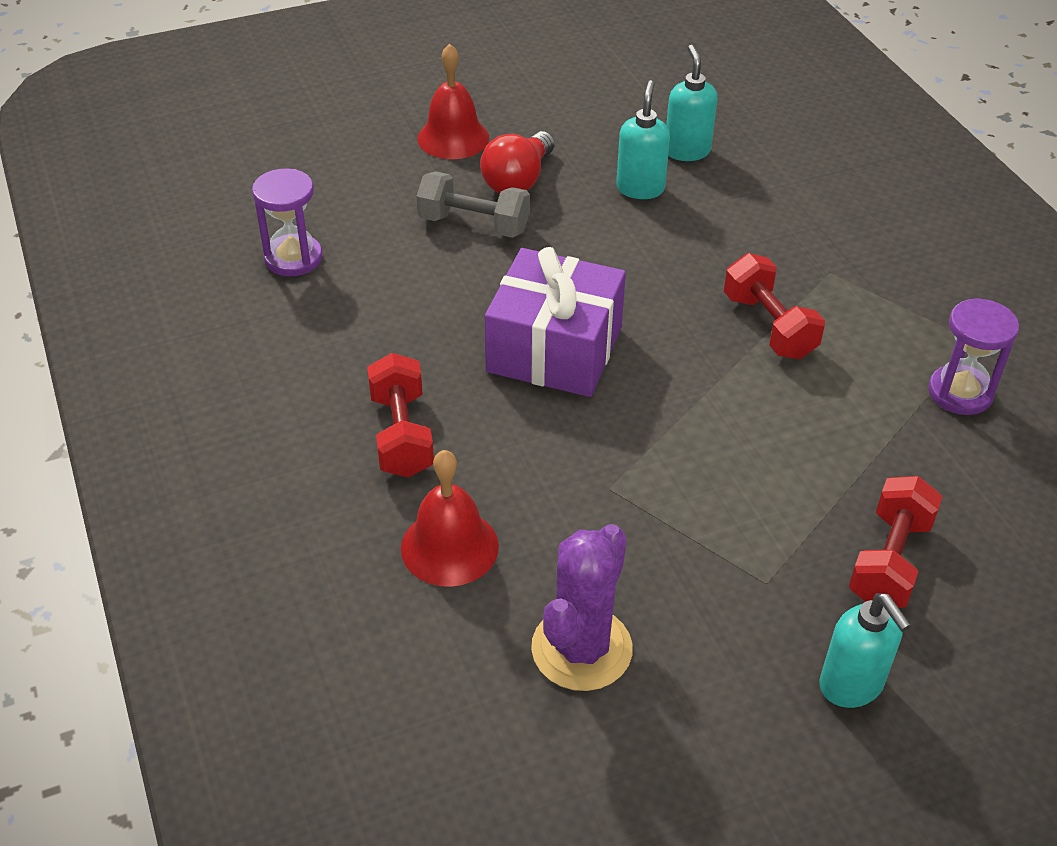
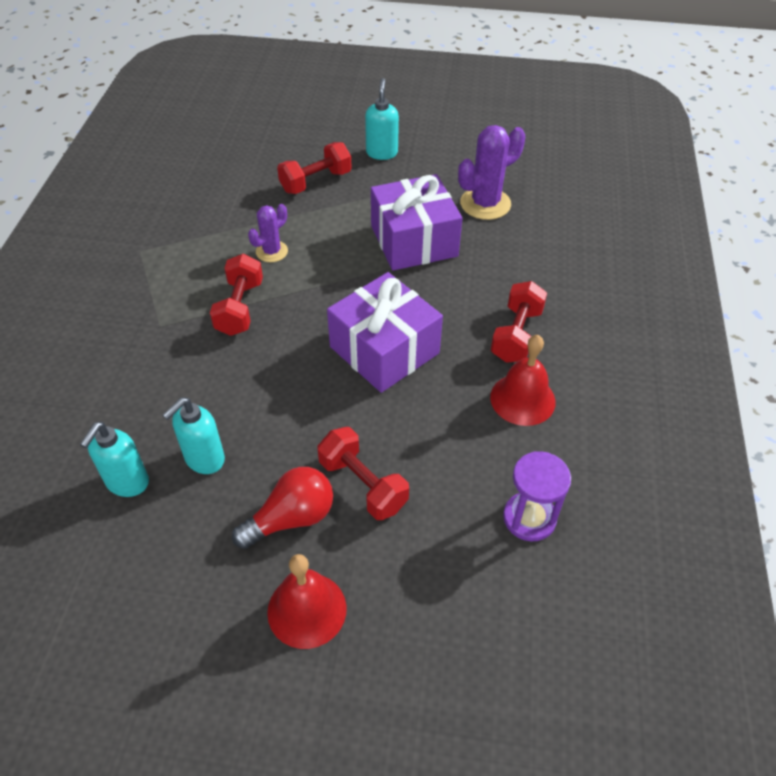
camera: 150 degrees left, 5 degrees up
red bell [401,450,499,587] -> red bell moved to [490,335,556,426]
grey dumbbell [416,172,530,238] -> red dumbbell [317,427,409,520]
purple hourglass [928,298,1019,415] -> none
none -> purple cactus [248,204,288,262]
none -> purple gift [371,174,462,271]

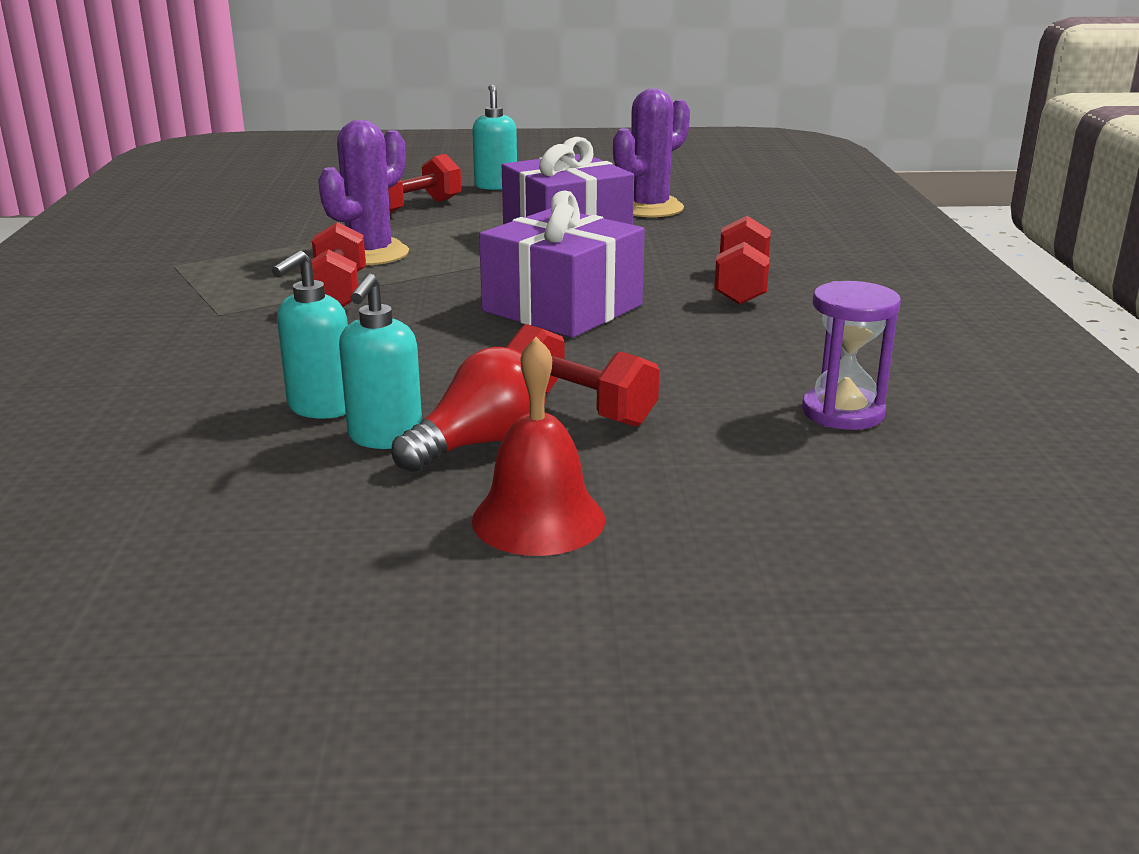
camera: 10 degrees left, 25 degrees down
turquoise soap dispenser [80,422,149,497] -> turquoise soap dispenser moved to [339,274,422,449]
purple cactus [248,204,288,262] -> purple cactus [318,120,409,266], size x1.67
red bell [490,335,556,426] -> none

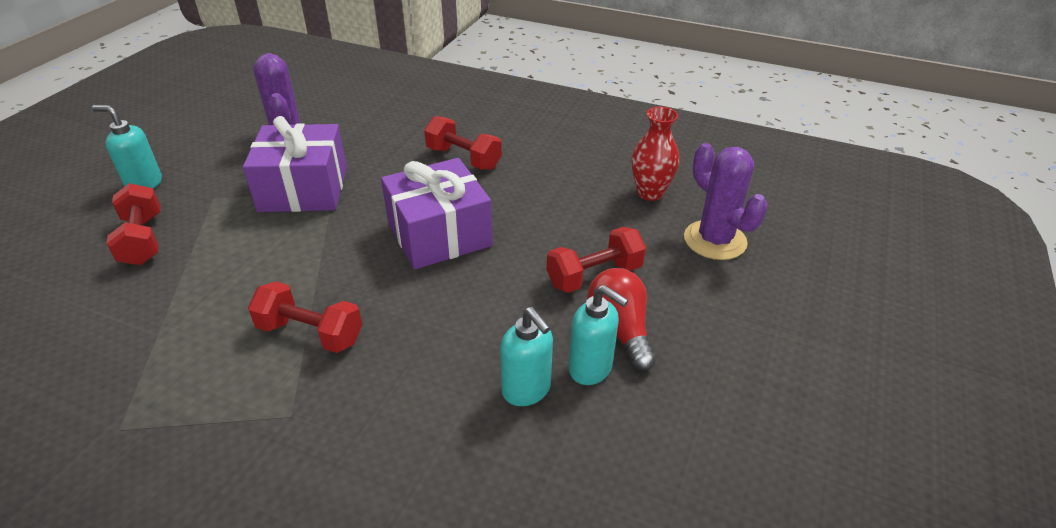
camera: 65 degrees left, 15 degrees up
purple cactus [318,120,409,266] -> purple cactus moved to [684,143,768,260]
red bell [472,337,605,556] -> none
purple hourglass [802,281,901,430] -> red vase [631,107,679,201]

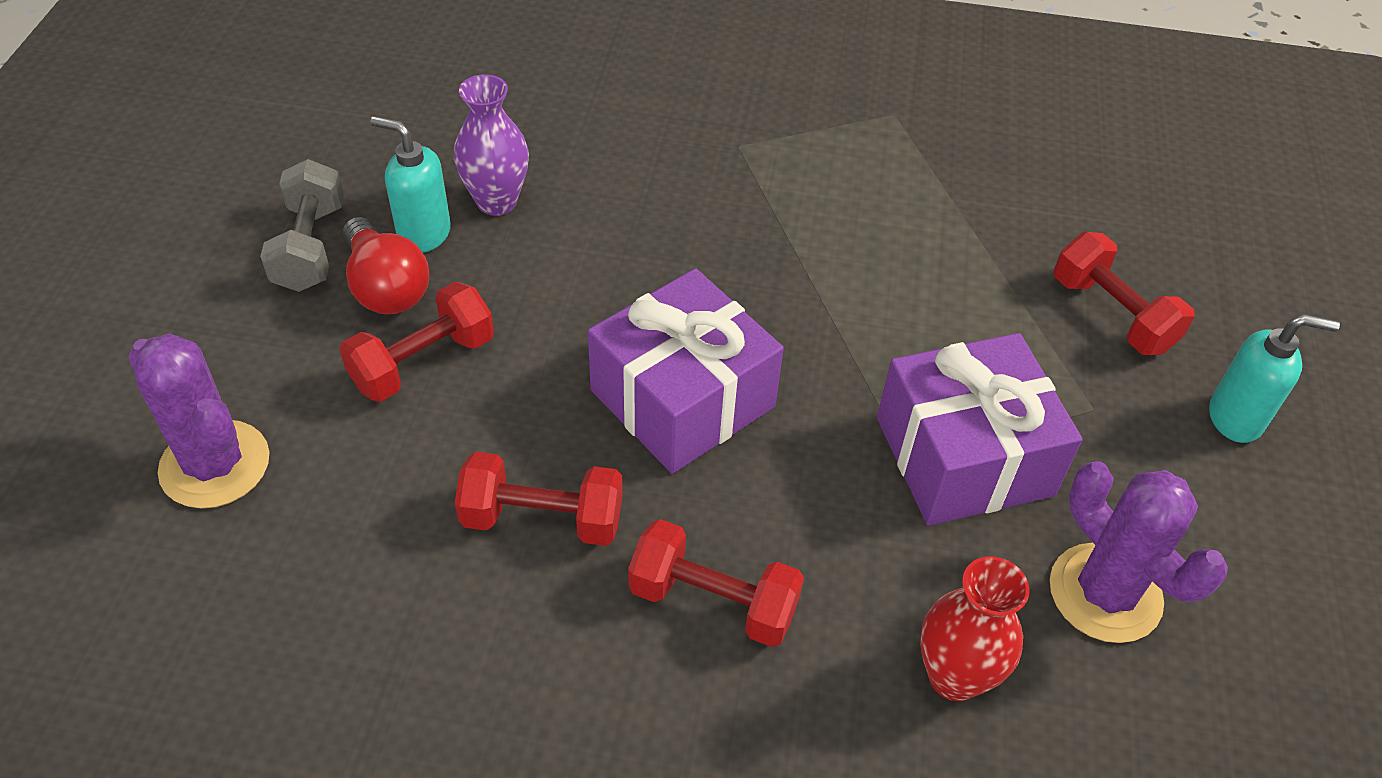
camera: 165 degrees right, 10 degrees up
red dumbbell [248,282,362,353] -> red dumbbell moved to [455,452,623,546]
turquoise soap dispenser [500,307,553,406] -> purple vase [454,74,529,216]
red vase [631,107,679,201] -> red vase moved to [920,556,1030,701]
none -> grey dumbbell [260,159,344,292]

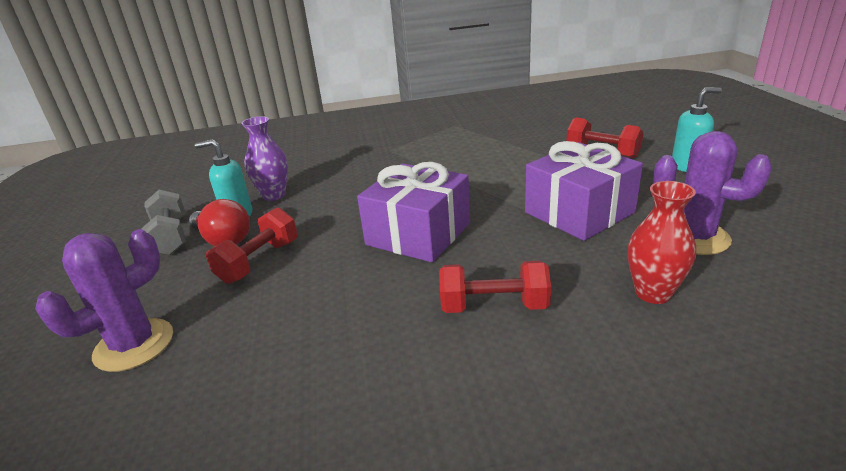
camera: 15 degrees left, 20 degrees down
purple cactus [128,333,270,509] -> purple cactus turned 75 degrees counterclockwise [35,229,173,372]
red dumbbell [455,452,623,546] -> none

